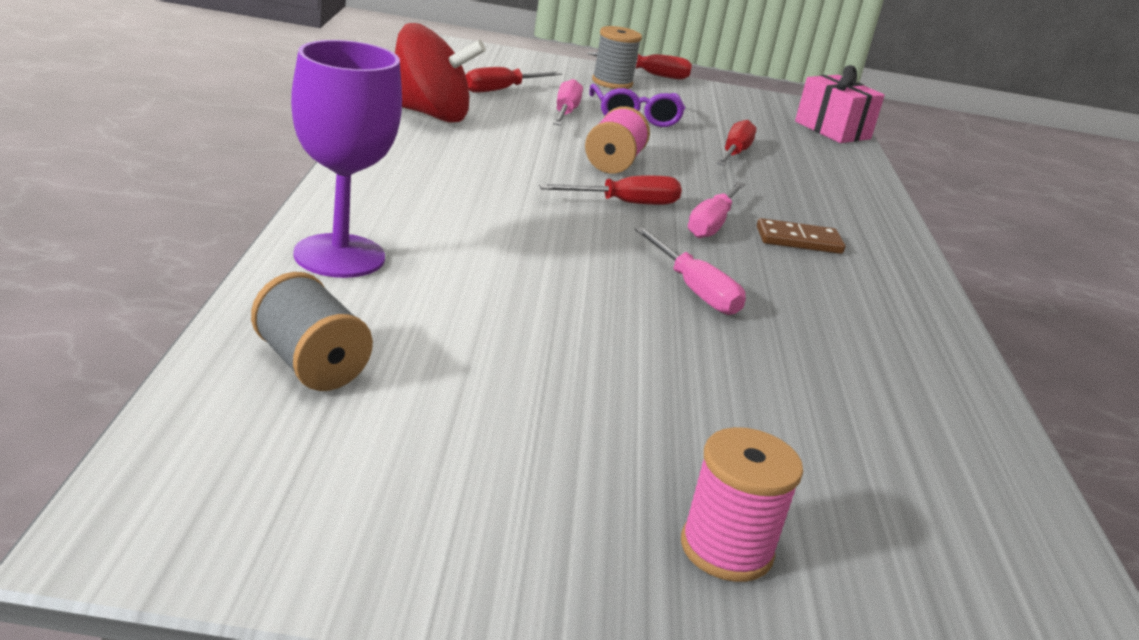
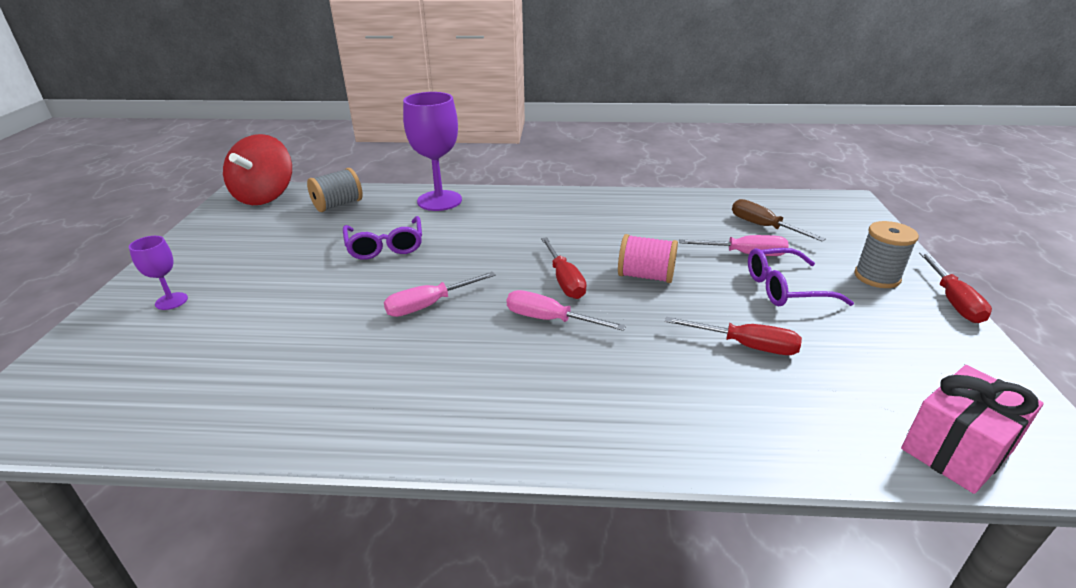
camera: 95 degrees right, 5 degrees up
red spinning top [395,23,486,123] -> red spinning top moved to [223,134,292,205]
red screwdriver [466,67,562,93] -> brown screwdriver [732,199,825,241]
pink spool [681,427,803,582] -> purple goblet [129,236,188,310]
brown domino [757,218,845,254] -> none
none -> purple glasses [343,216,422,260]

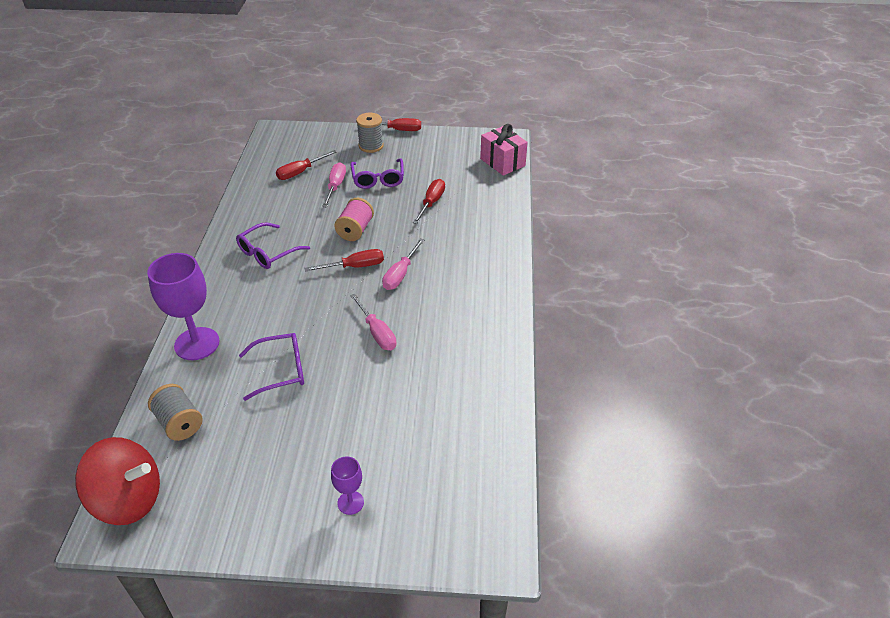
camera: 90 degrees left, 10 degrees up
brown screwdriver [732,199,825,241] -> red screwdriver [276,150,337,180]
none -> purple glasses [236,222,310,269]

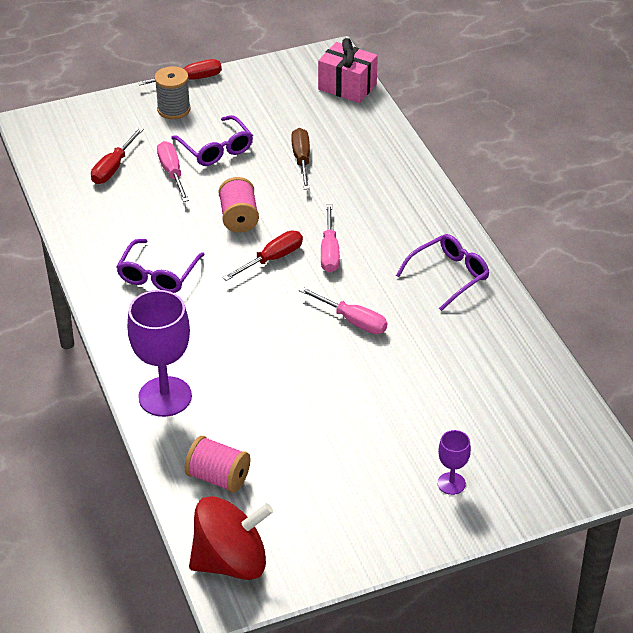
camera: 25 degrees left, 0 degrees up
grey spool [148,384,203,441] -> pink spool [185,436,250,493]
purple glasses [239,333,304,401] -> purple glasses moved to [396,234,489,311]
red screwdriver [413,179,445,224] -> brown screwdriver [291,128,310,190]

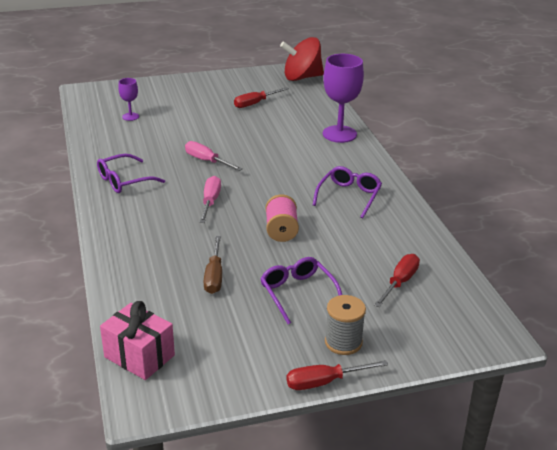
camera: 175 degrees left, 10 degrees down
pink screwdriver [157,141,189,202] -> none
pink spool [185,436,250,493] -> none
red screwdriver [222,231,303,281] -> red screwdriver moved to [234,87,289,108]
purple goblet [437,430,471,495] -> purple goblet moved to [118,78,139,121]

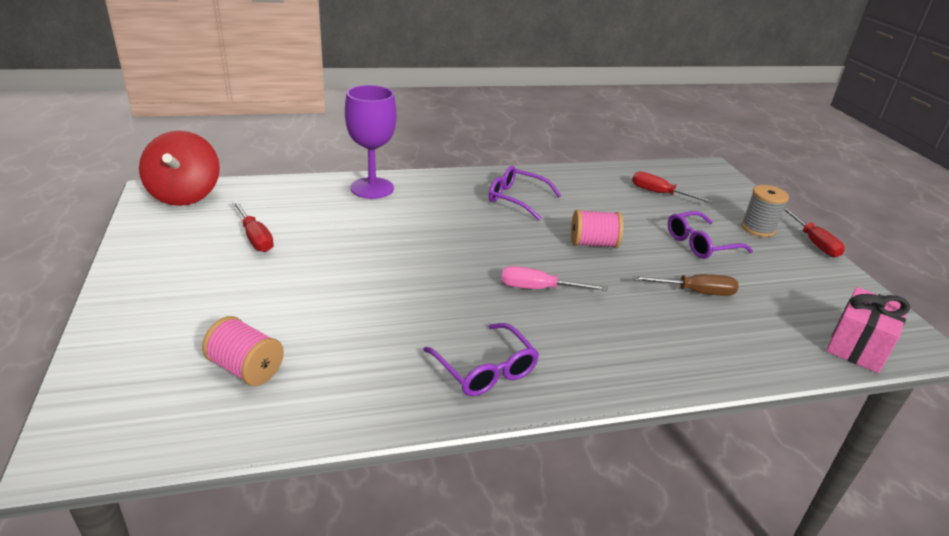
camera: 90 degrees left, 0 degrees up
purple goblet [118,78,139,121] -> pink spool [202,316,284,386]
pink screwdriver [185,141,242,171] -> none

